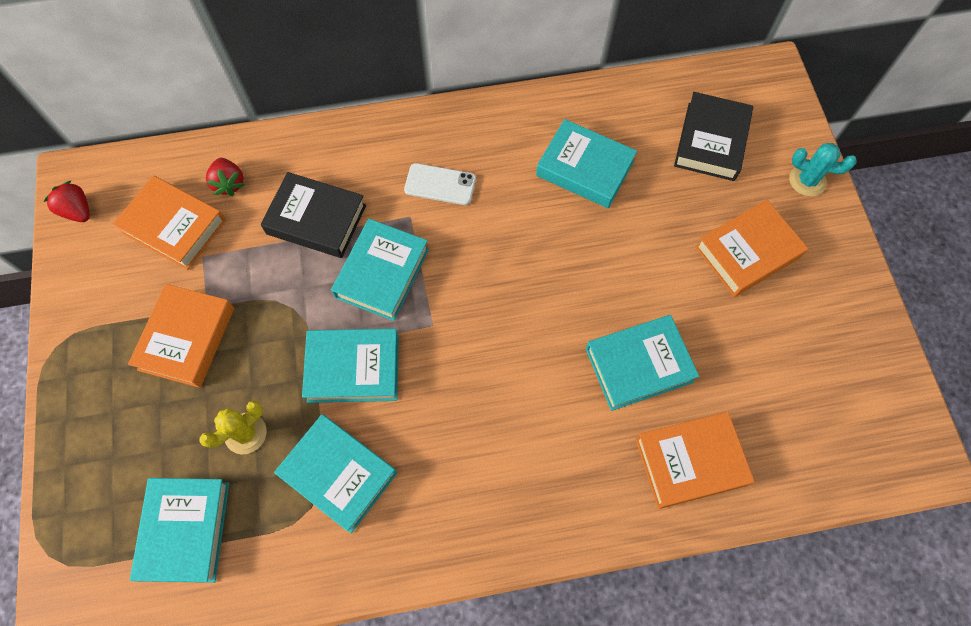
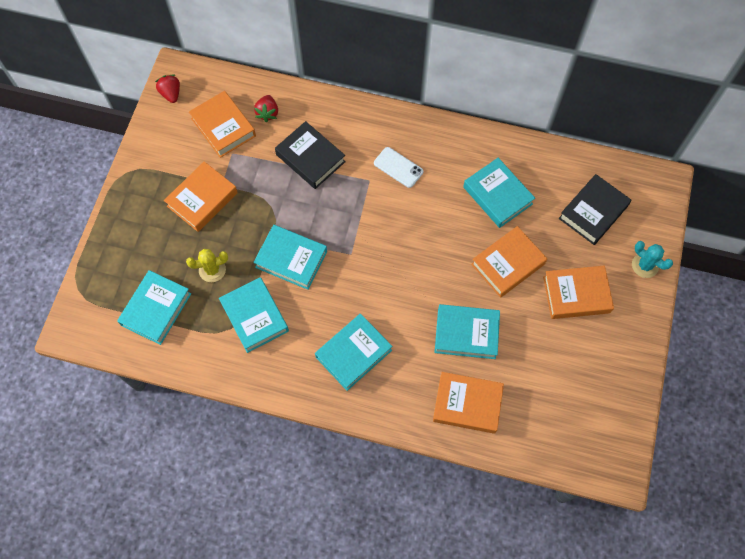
camera: 25 degrees right, 0 degrees up
turquoise book [331,219,429,321] -> turquoise book moved to [315,314,392,391]
none -> orange book [471,226,547,298]

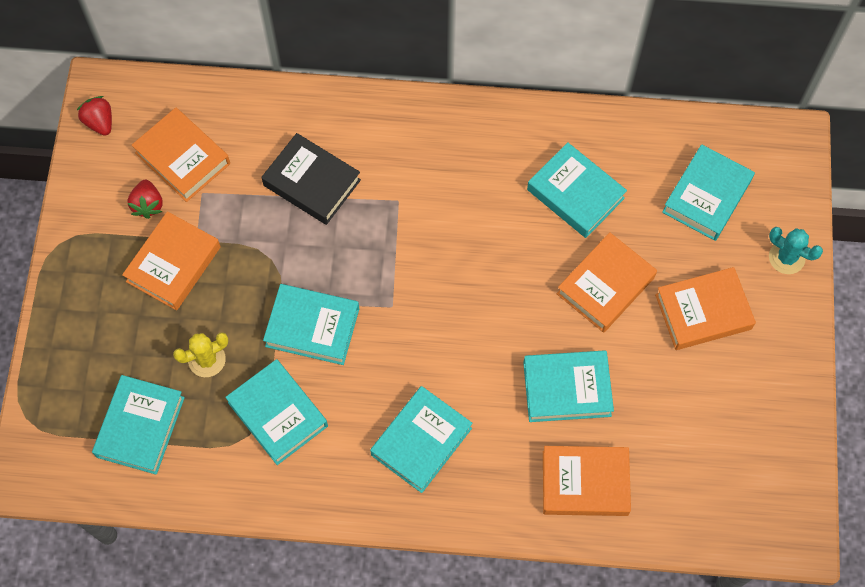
camera: 10 degrees left, 0 degrees up
red strawberry [254,95,278,122] -> red strawberry moved to [128,180,163,219]
white phone [374,147,423,188] -> none
black book [559,174,632,245] -> turquoise book [662,144,755,241]

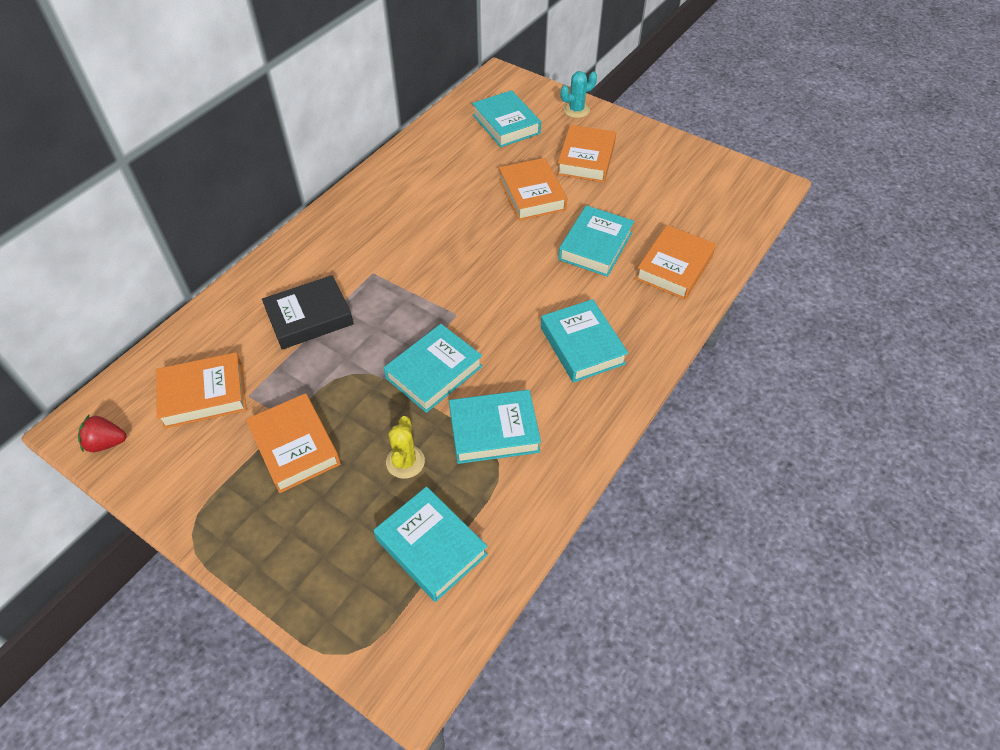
camera: 60 degrees left, 15 degrees down
red strawberry [128,180,163,219] -> none
turquoise book [527,142,627,238] -> none

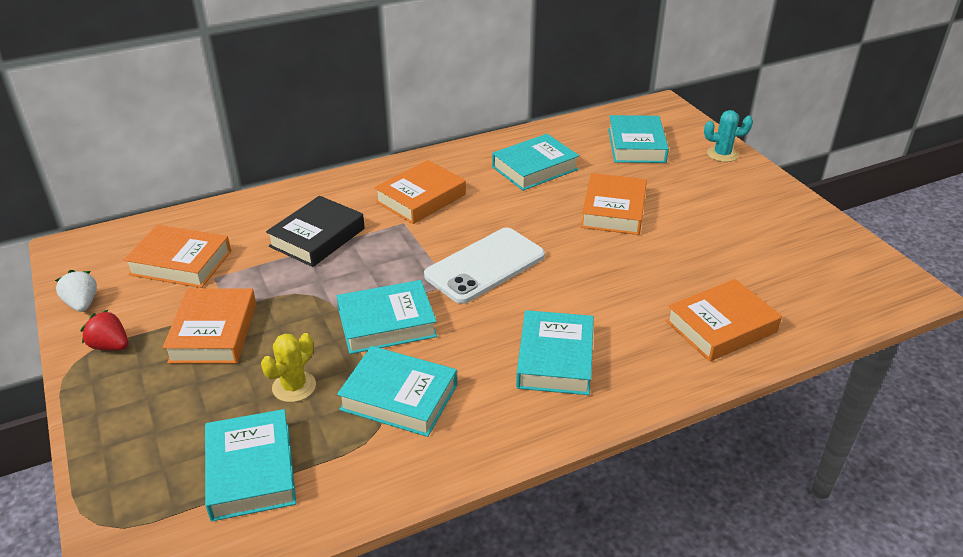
camera: 30 degrees right, 15 degrees down
red strawberry [78,415,127,452] -> red strawberry moved to [80,310,129,351]
black book [262,275,354,350] -> black book turned 60 degrees counterclockwise [266,196,365,267]
orange book [557,125,616,182] -> orange book moved to [374,160,466,224]
turquoise book [558,205,634,277] -> turquoise book moved to [492,134,579,191]
none -> white strawberry [55,270,97,312]
none -> white phone [424,228,545,304]

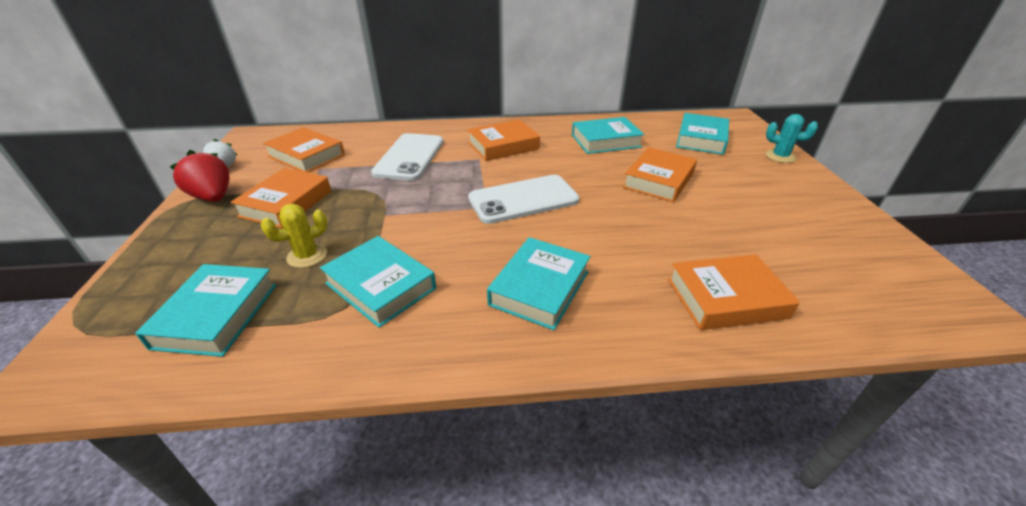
camera: 20 degrees right, 0 degrees up
red strawberry [80,310,129,351] -> red strawberry [170,150,230,202], size x1.52
black book [266,196,365,267] -> white phone [371,133,443,181]
turquoise book [337,280,437,354] -> none

